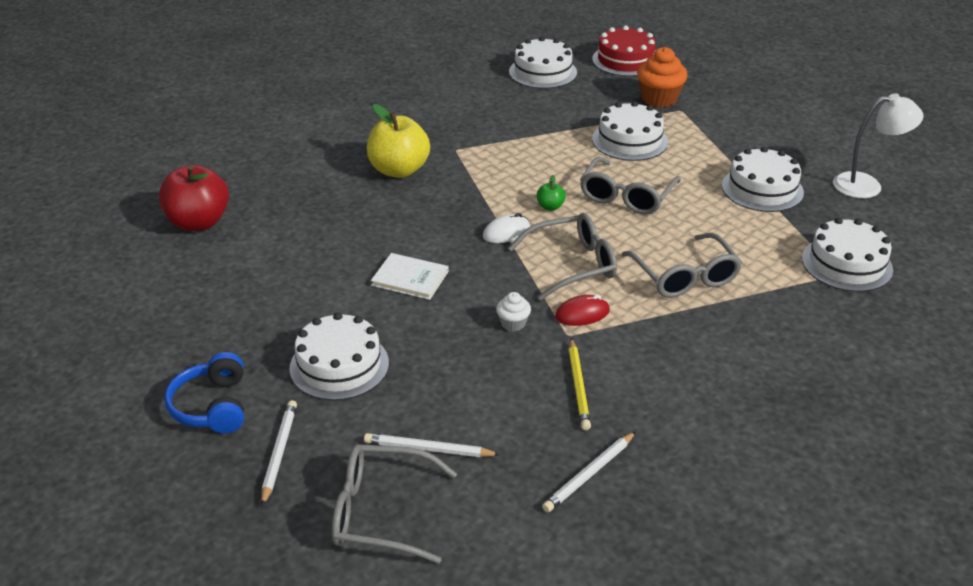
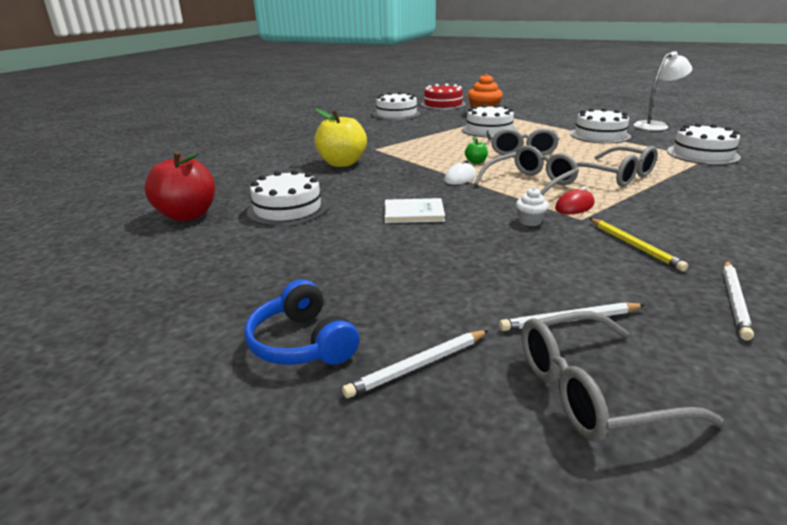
camera: 20 degrees left, 10 degrees down
white pencil [261,400,297,506] -> white pencil turned 105 degrees counterclockwise [342,330,489,398]
white cake [289,312,389,401] -> white cake moved to [247,170,328,226]

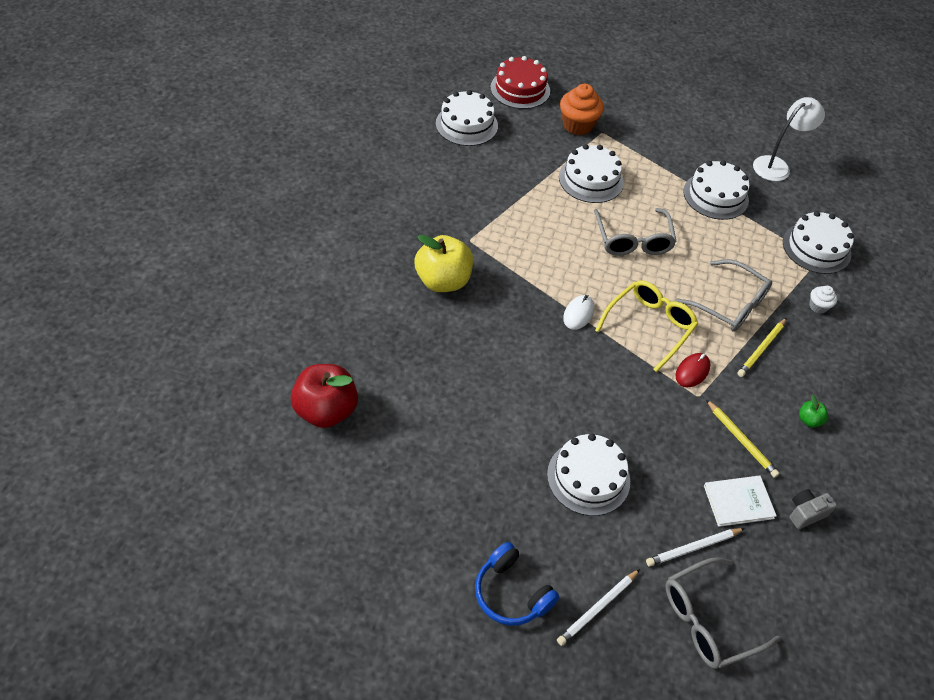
camera: 15 degrees left, 25 degrees up
white cake [247,170,328,226] -> white cake moved to [547,434,630,516]
white book [384,198,445,223] -> white book moved to [704,476,777,527]
green apple [465,136,488,164] -> green apple moved to [799,395,828,428]
grey glasses [474,145,579,195] -> yellow glasses [595,280,698,372]
white cupcake [516,188,549,226] -> white cupcake moved to [809,286,837,314]
white pencil [723,261,754,340] -> grey camera [789,489,837,529]
none -> yellow pencil [737,318,787,377]

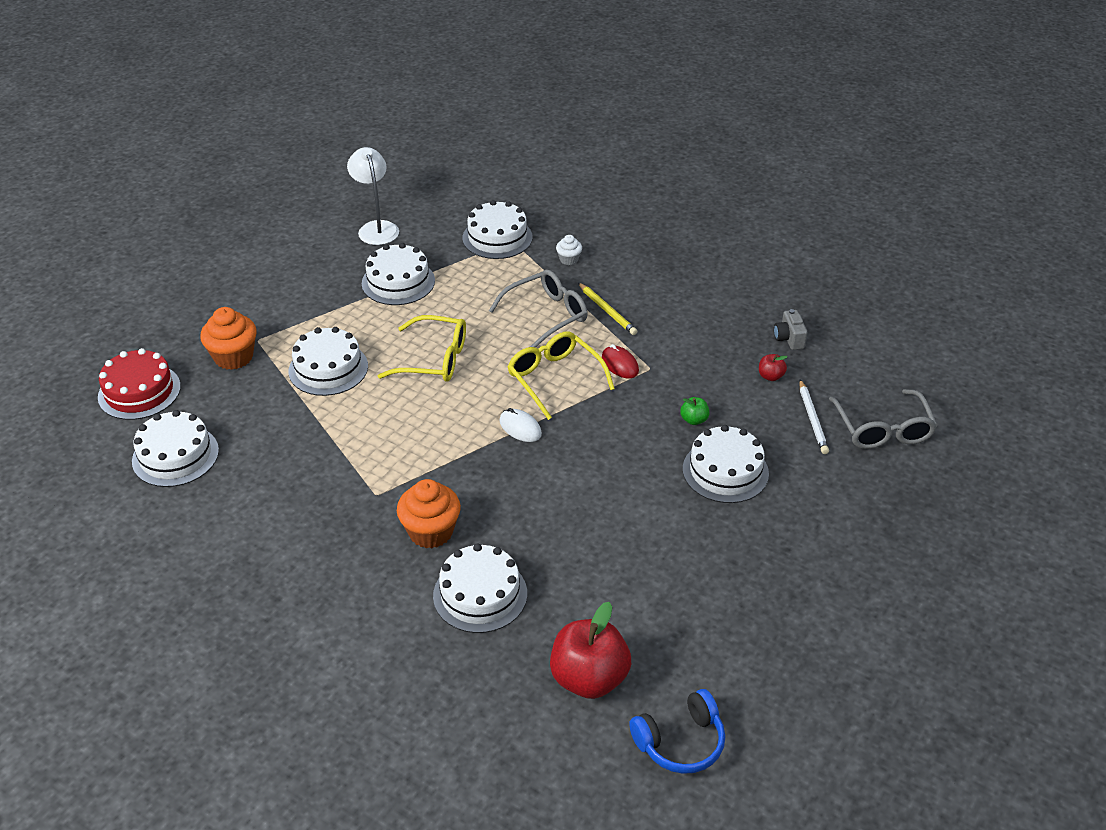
camera: 70 degrees left, 10 degrees down
yellow apple [414,235,473,292] -> orange cupcake [397,479,461,548]
blue headphones [475,542,559,626] -> blue headphones moved to [629,689,725,774]
white pencil [557,569,640,646] -> none
grey glasses [594,208,677,256] -> yellow glasses [378,315,466,382]
white book [704,476,777,527] -> red apple [759,354,788,381]
yellow pencil [706,399,779,478] -> none
green apple [799,395,828,428] -> green apple moved to [680,397,709,425]
none -> white cake [433,544,527,633]

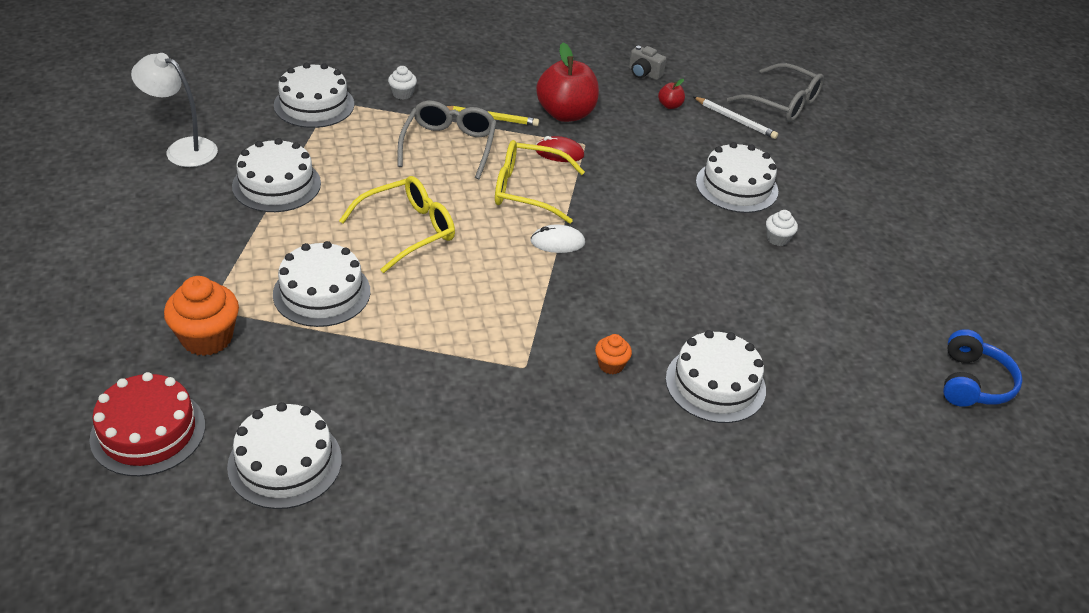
camera: 50 degrees left, 0 degrees up
orange cupcake [397,479,461,548] -> orange cupcake [595,334,632,374], size x0.52
red apple [550,602,631,699] -> red apple moved to [536,42,599,122]
green apple [680,397,709,425] -> none
none -> white cupcake [766,210,798,246]

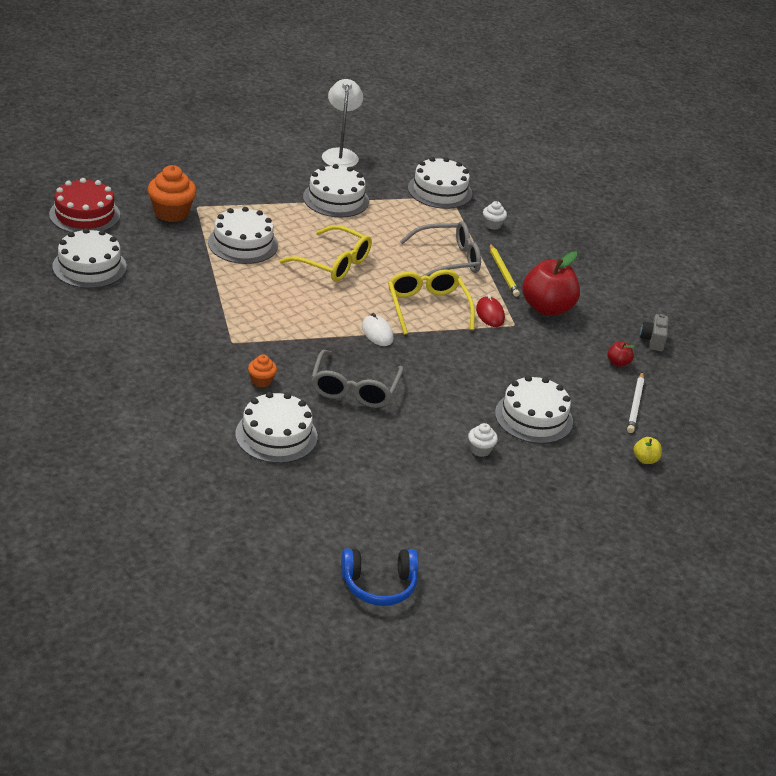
camera: 65 degrees right, 5 degrees down
grey glasses [727,63,824,122] -> grey glasses moved to [311,350,404,408]
none -> yellow apple [634,437,662,464]

